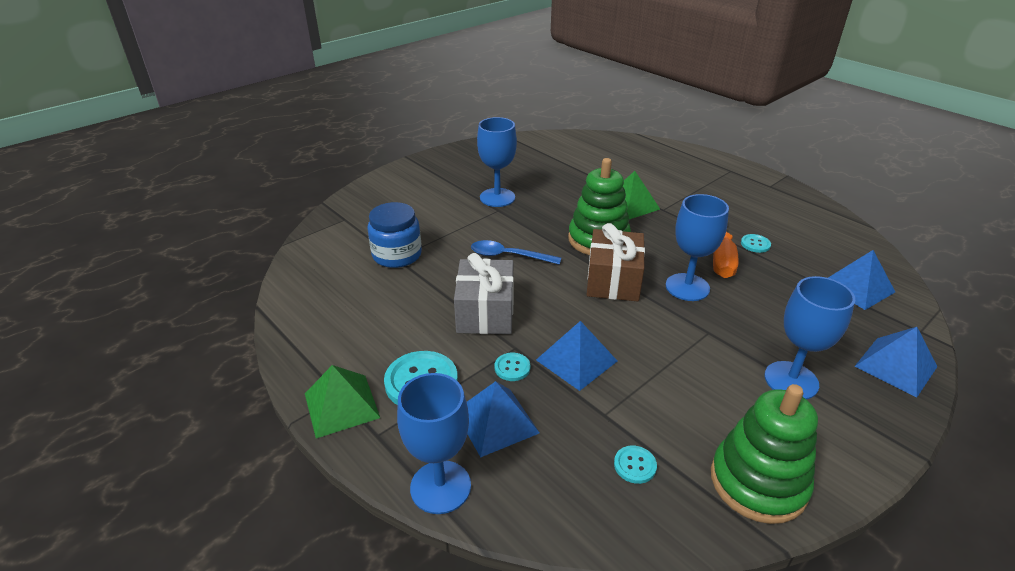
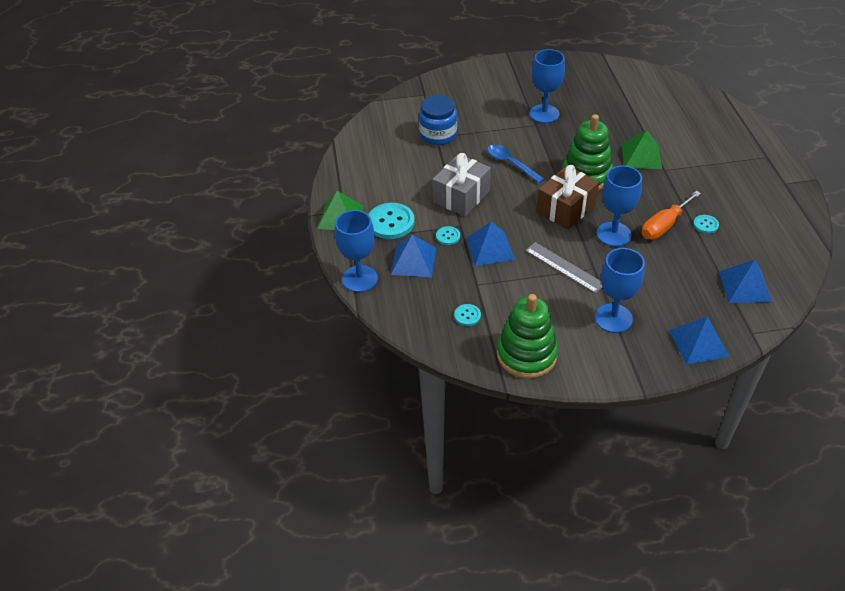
camera: 35 degrees right, 10 degrees up
none -> grey ruler [525,242,603,294]

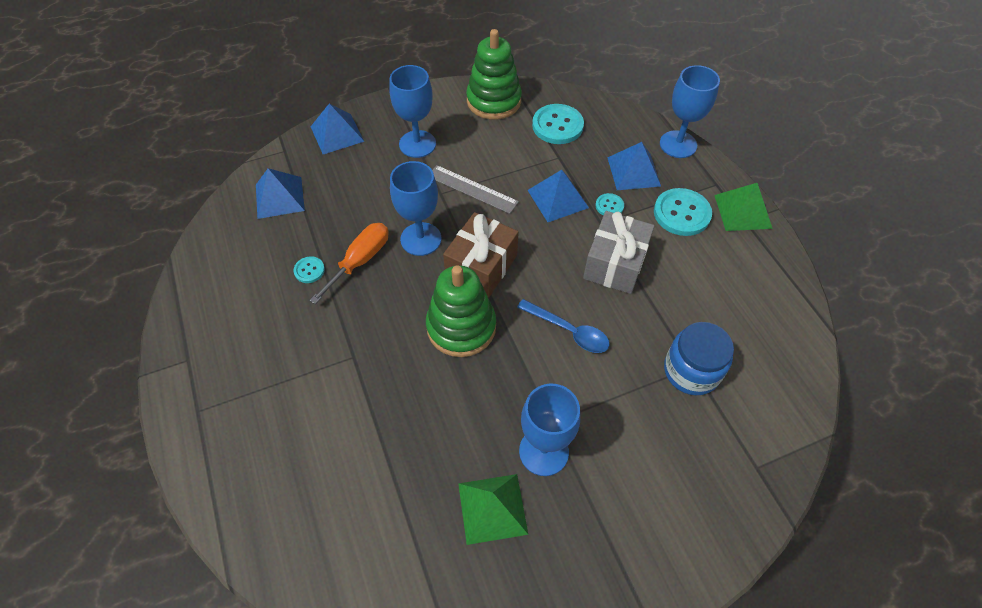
camera: 165 degrees right, 10 degrees up
turquoise button [454,304,481,326] -> turquoise button [532,104,584,144], size x1.97
green pyramid [622,130,662,169] -> green pyramid moved to [458,474,528,545]

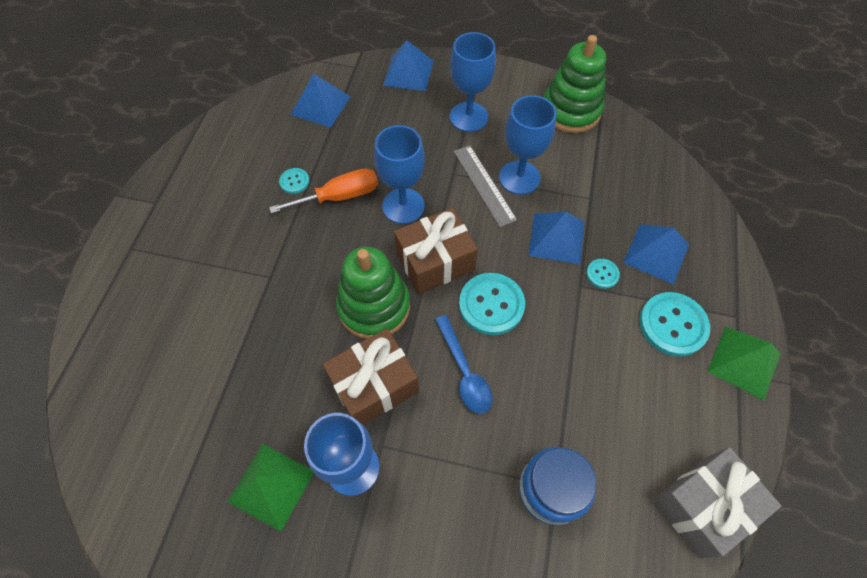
camera: 35 degrees right, 5 degrees up
turquoise button [532,104,584,144] -> turquoise button moved to [459,273,525,335]
grey gift [583,211,655,294] -> grey gift moved to [653,447,781,558]
blue goblet [660,65,720,158] -> blue goblet moved to [499,95,556,195]
none -> brown gift [323,328,419,425]

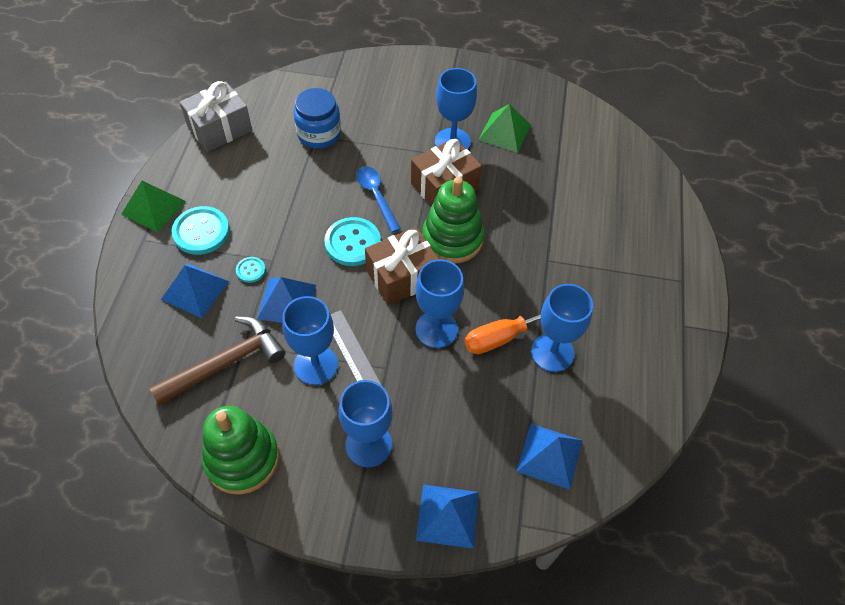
camera: 175 degrees right, 5 degrees down
turquoise button [279,168,310,194] -> blue goblet [531,284,593,372]
none -> brown hammer [149,317,286,406]

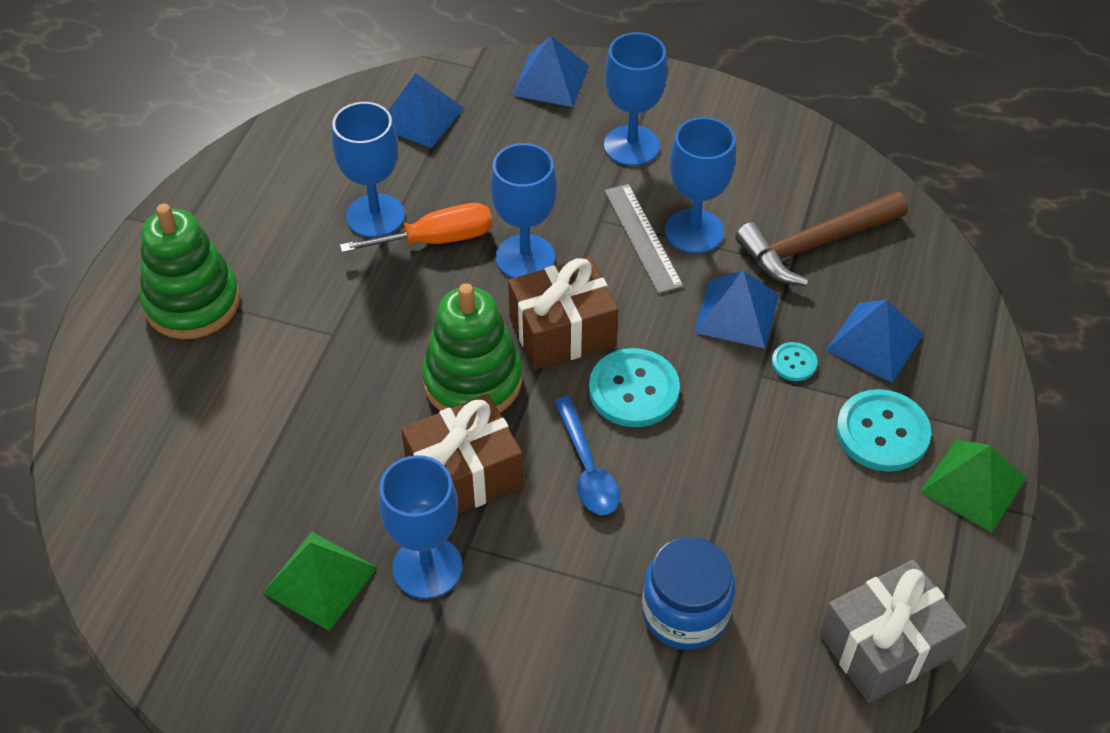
camera: 170 degrees left, 5 degrees down
green stacking toy [202,406,279,495] -> green stacking toy moved to [140,203,240,339]

